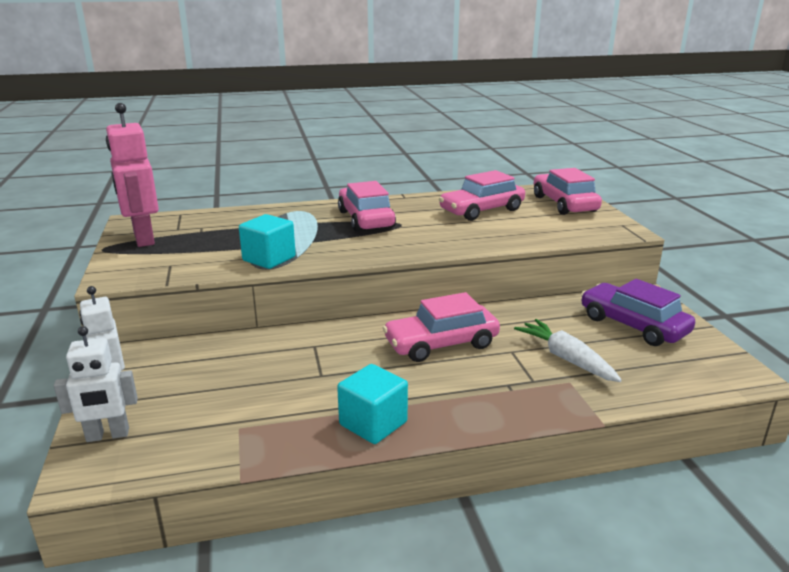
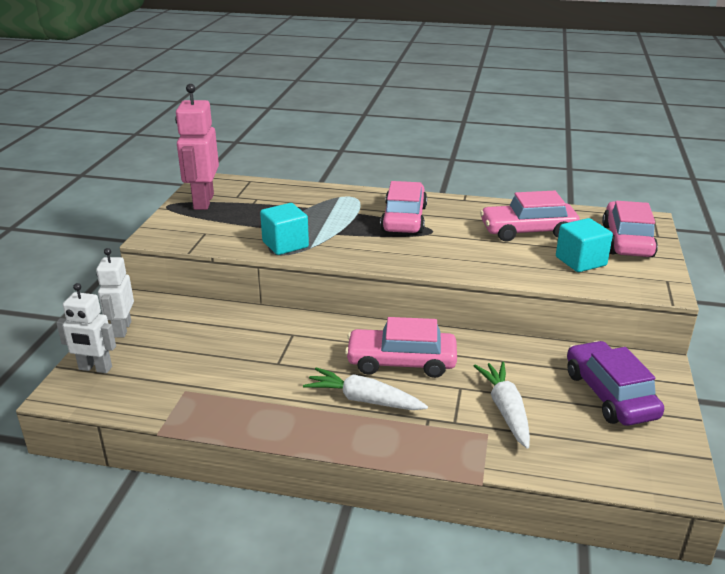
camera: 25 degrees right, 5 degrees up
turquoise cube [337,364,408,444] -> turquoise cube moved to [556,218,613,272]
none -> white carrot [303,368,428,410]

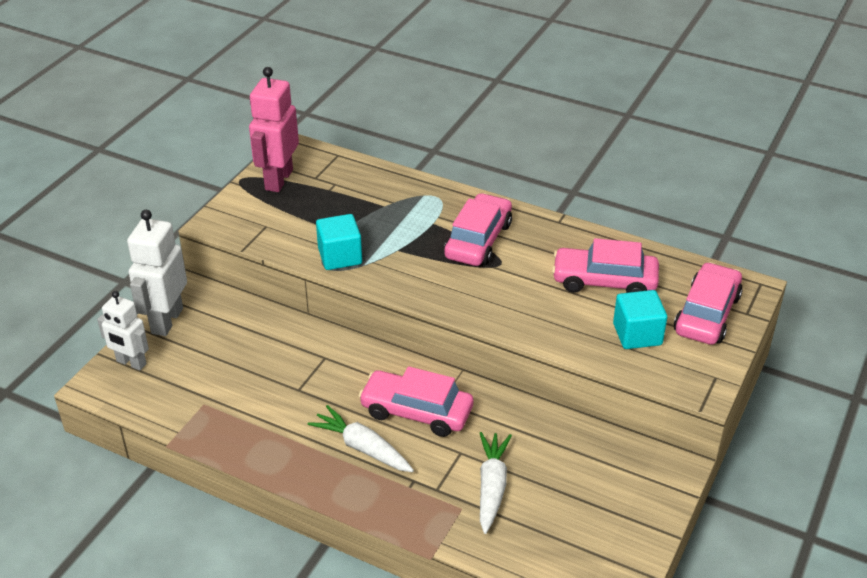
camera: 15 degrees right, 10 degrees up
white robot [96,248,134,338] -> white robot [127,210,187,336], size x1.52
purple car [567,341,664,426] -> none

